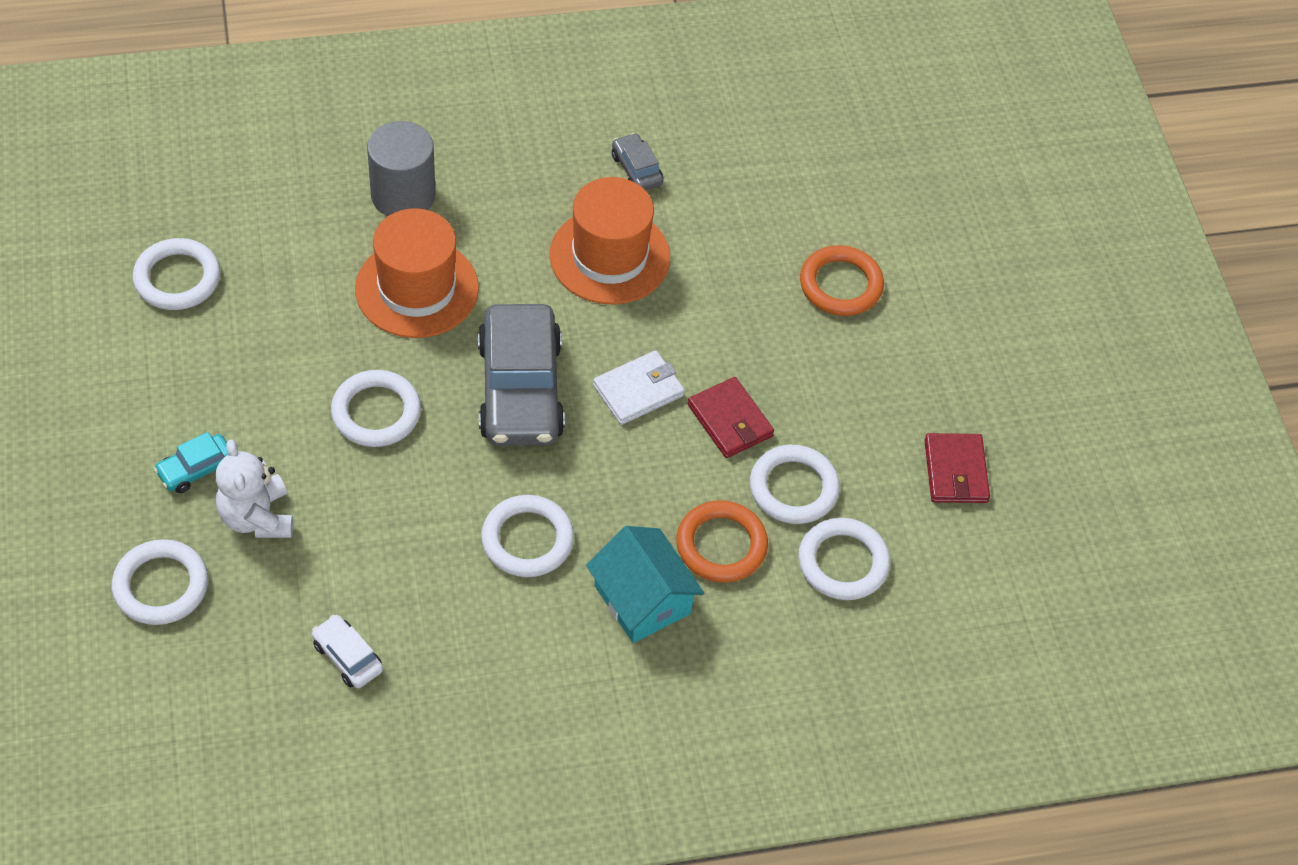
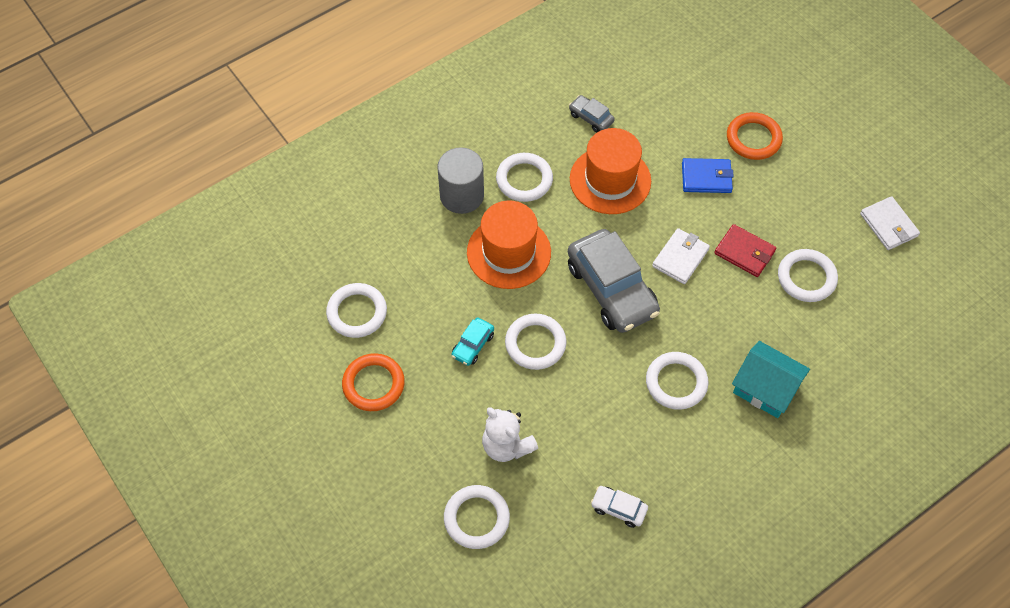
camera: 20 degrees left, 5 degrees up
turquoise car [154,432,228,493] -> turquoise car moved to [451,318,494,366]
orange ring [676,500,768,583] -> orange ring moved to [342,353,405,411]
white ring [798,518,890,600] -> white ring moved to [496,153,553,202]
red wallet [924,433,990,503] -> white wallet [860,196,920,250]
none -> blue wallet [682,158,734,193]

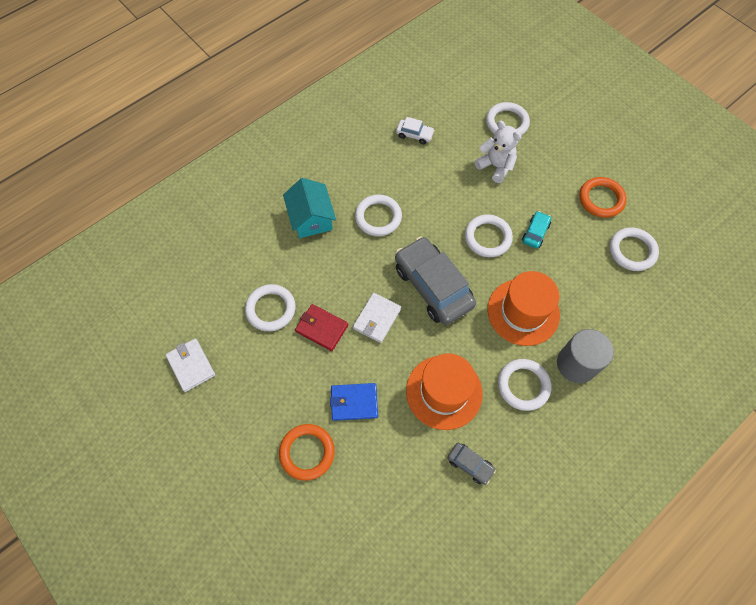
camera: 175 degrees right, 5 degrees up
turquoise house [732,341,810,418] -> turquoise house turned 45 degrees clockwise [283,178,336,238]

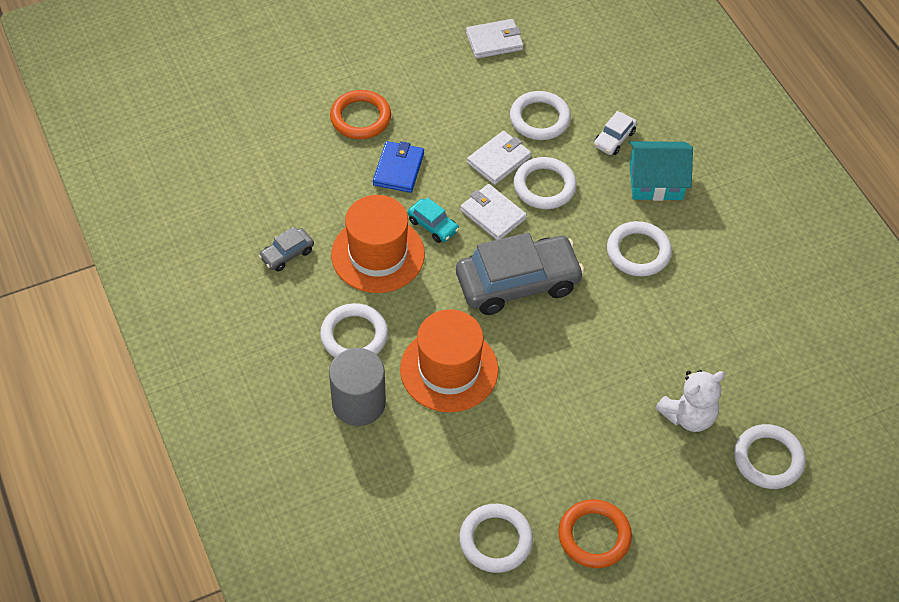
camera: 105 degrees right, 10 degrees down
red wallet [295,304,348,351] -> white wallet [467,131,531,185]
white car [396,117,435,145] -> white car moved to [594,111,637,155]
white ring [465,214,513,257] -> white ring moved to [514,157,577,209]
turquoise car [522,211,551,249] -> turquoise car moved to [408,198,459,243]

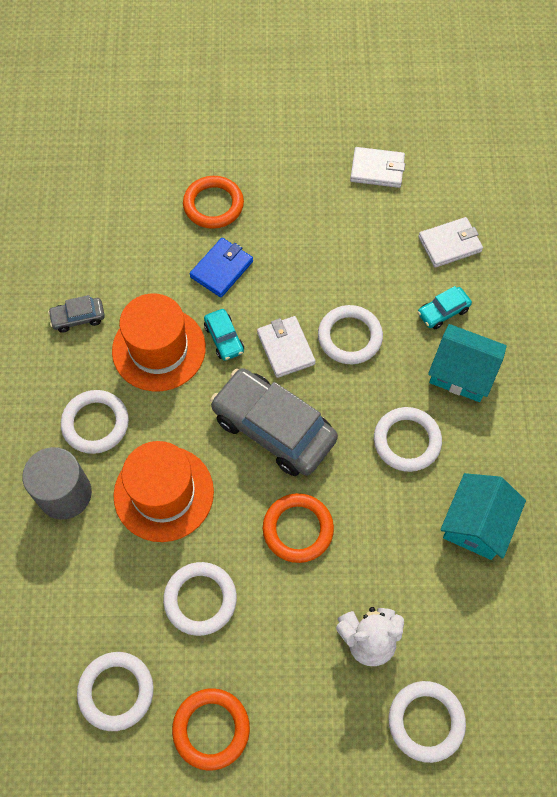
camera: 25 degrees right, 10 degrees up
grey car [456,233,584,315] -> grey car turned 150 degrees counterclockwise [210,368,338,476]
white wallet [467,131,531,185] -> white wallet moved to [419,217,483,267]
white ring [510,91,571,140] -> white ring moved to [163,562,237,636]
white car [594,111,637,155] -> turquoise car [418,286,472,329]
none -> orange ring [263,493,334,563]
none -> turquoise house [440,473,526,560]

